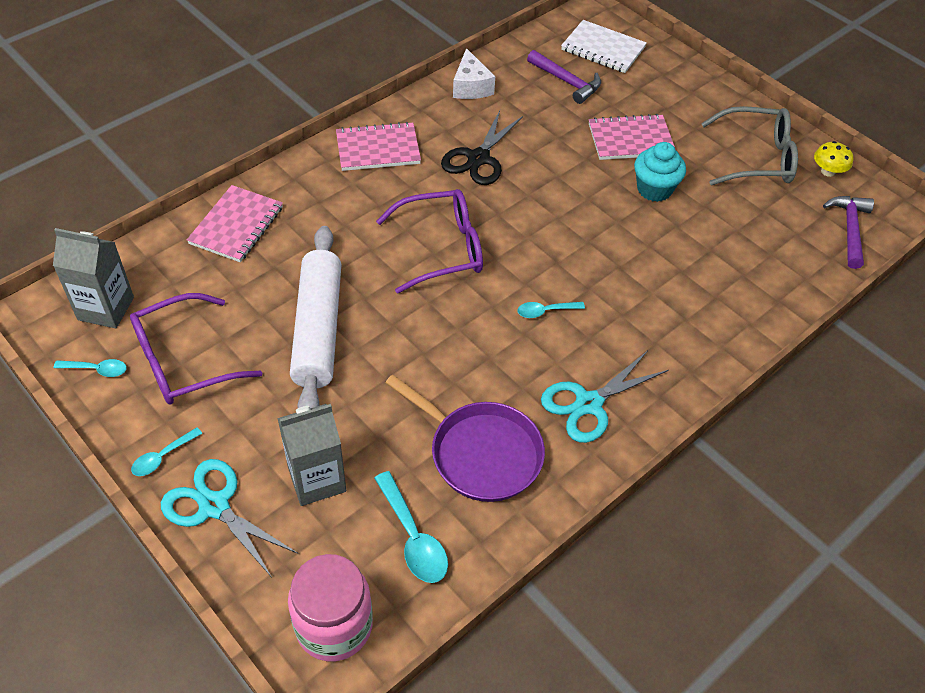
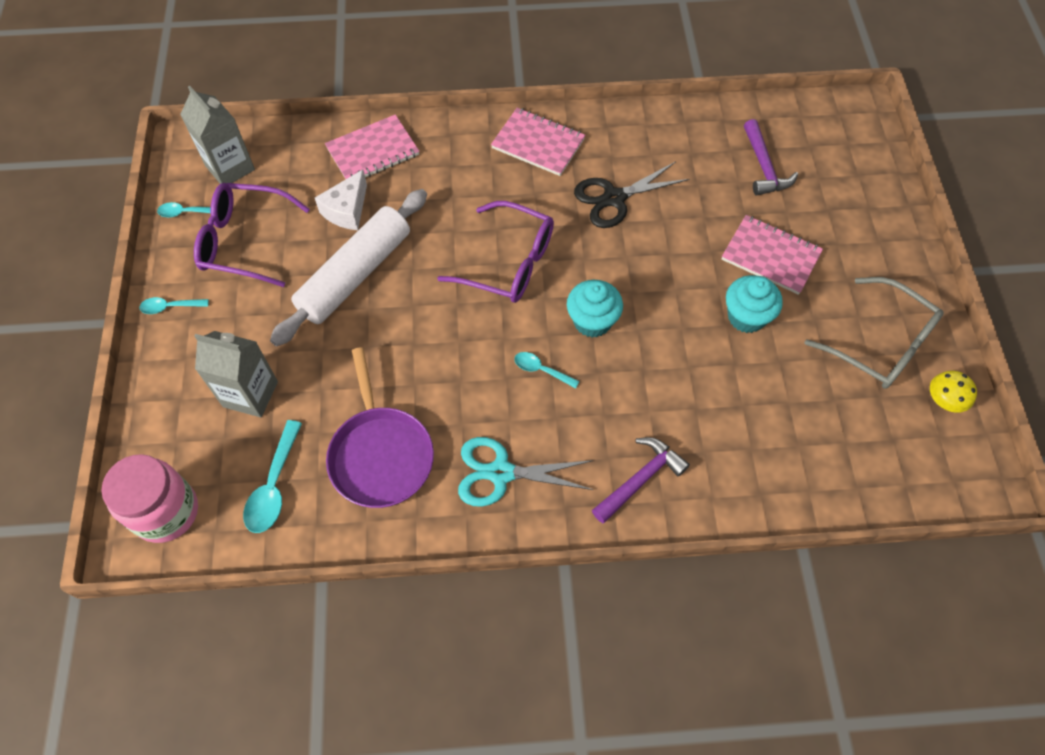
camera: 40 degrees right, 10 degrees up
turquoise spoon [54,359,127,377] -> turquoise spoon turned 135 degrees clockwise [157,202,211,218]
turquoise scissors [161,459,298,576] -> none
white cheese [453,48,495,99] -> white cheese moved to [315,170,367,230]
white notebook [561,20,647,73] -> none
purple hammer [823,196,874,269] -> purple hammer moved to [592,437,690,523]
none -> turquoise cupcake [567,280,623,338]

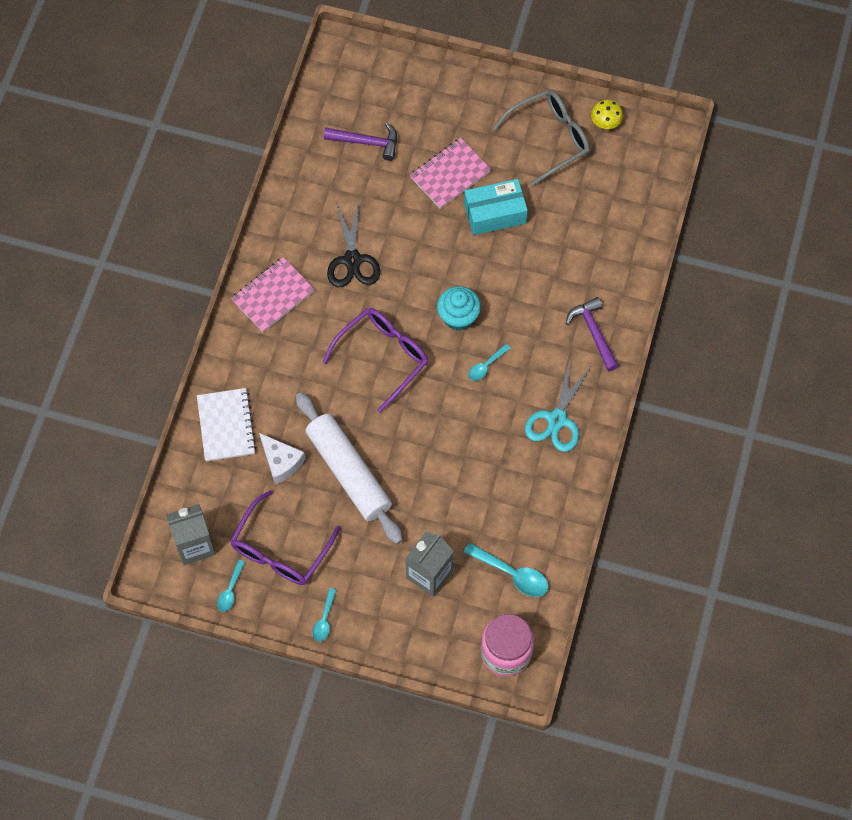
camera: 70 degrees left, 5 degrees up
pink notebook [325,114,419,179] -> white notebook [197,388,257,461]
purple pan [326,347,434,508] -> none
turquoise cupcake [726,275,783,333] -> turquoise box [464,179,528,235]

